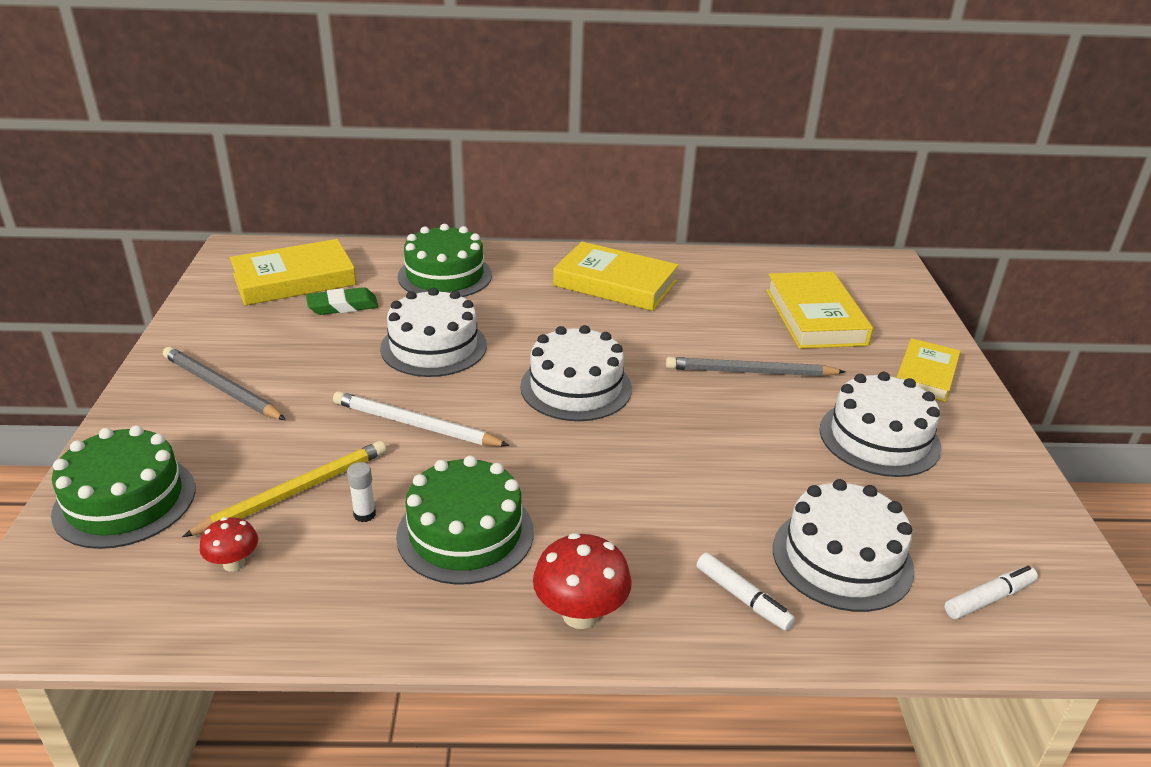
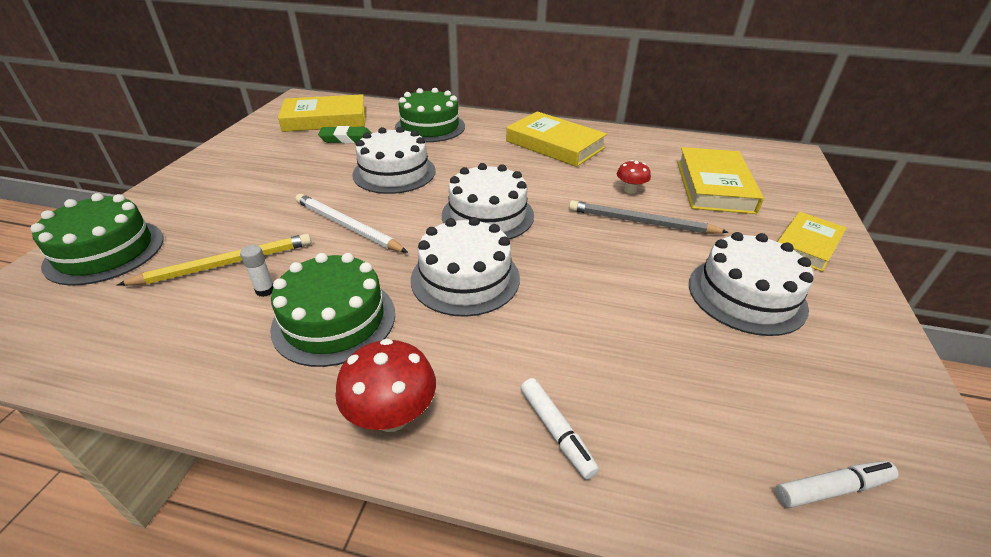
camera: 15 degrees right, 5 degrees up
grey pencil [163,347,286,420] -> none
red mushroom [200,517,258,572] -> red mushroom moved to [617,160,651,194]
white cake [773,479,915,612] -> white cake moved to [411,217,520,317]

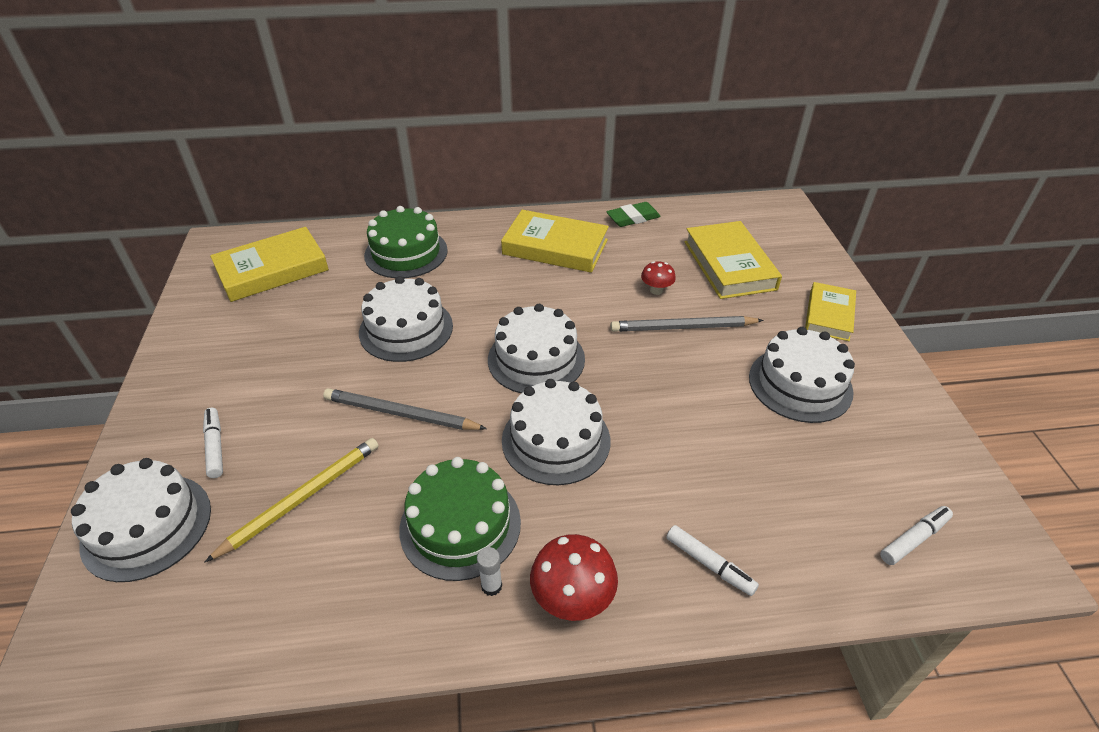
camera: 20 degrees left, 5 degrees up
green cake [31,193,164,286] -> white cake [71,458,211,582]
white glue stick [240,245,274,297] -> white glue stick moved to [477,547,502,596]
white pencil [295,194,408,253] -> grey pencil [323,388,487,430]
green eraser [318,126,372,143] -> green eraser moved to [606,202,661,227]
none -> white marker [203,407,223,478]

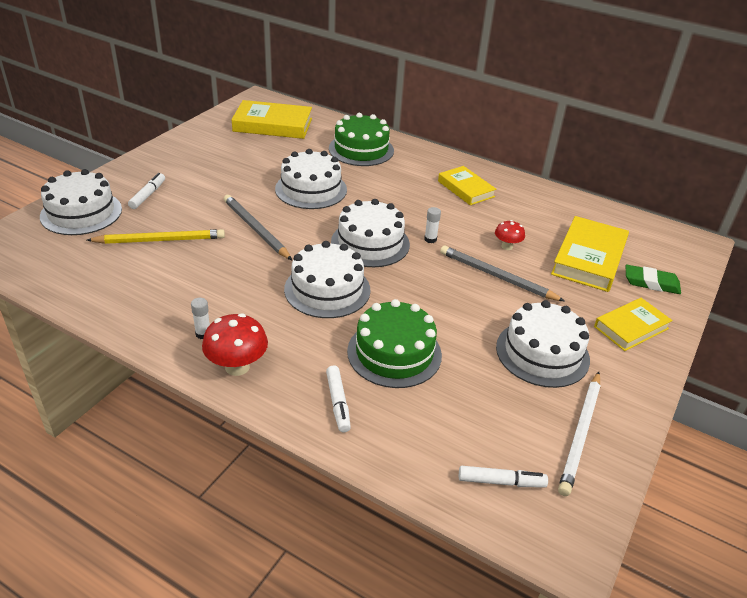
camera: 35 degrees right, 5 degrees down
green cake [399,457,521,581] -> green cake moved to [347,299,442,388]
yellow book [501,210,609,273] -> yellow book [438,166,496,205], size x0.65
green eraser [606,202,661,227] -> green eraser moved to [626,265,681,294]
none -> white glue stick [424,207,441,243]
none -> white pencil [558,372,601,496]

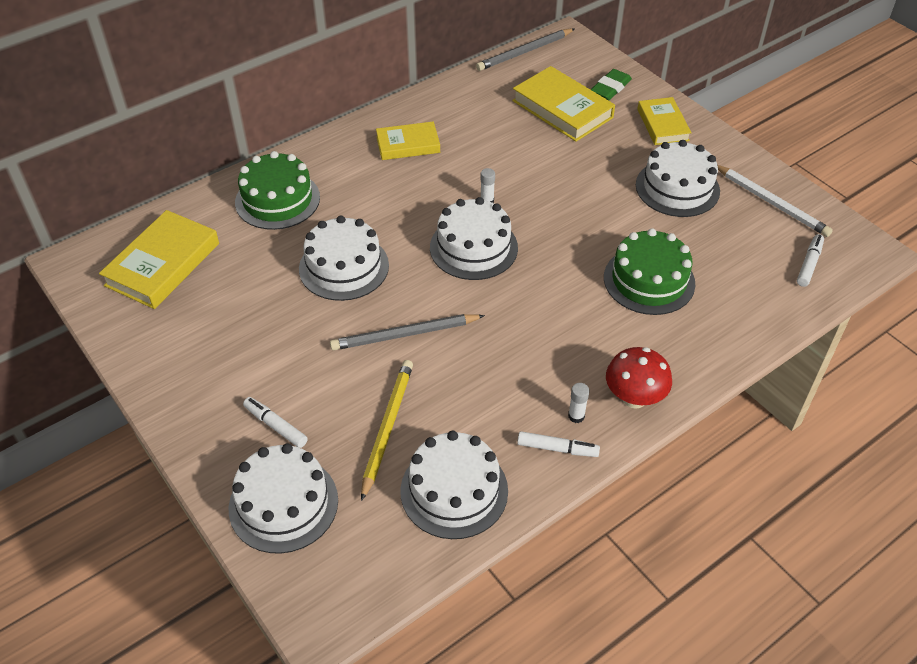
camera: 65 degrees left, 10 degrees up
white cake [284,241,371,318] -> white cake moved to [400,430,508,539]
white marker [326,366,351,432] -> white marker moved to [517,431,600,457]
grey pencil [440,245,564,301] -> grey pencil moved to [476,29,574,71]
red mushroom [495,220,525,250] -> none

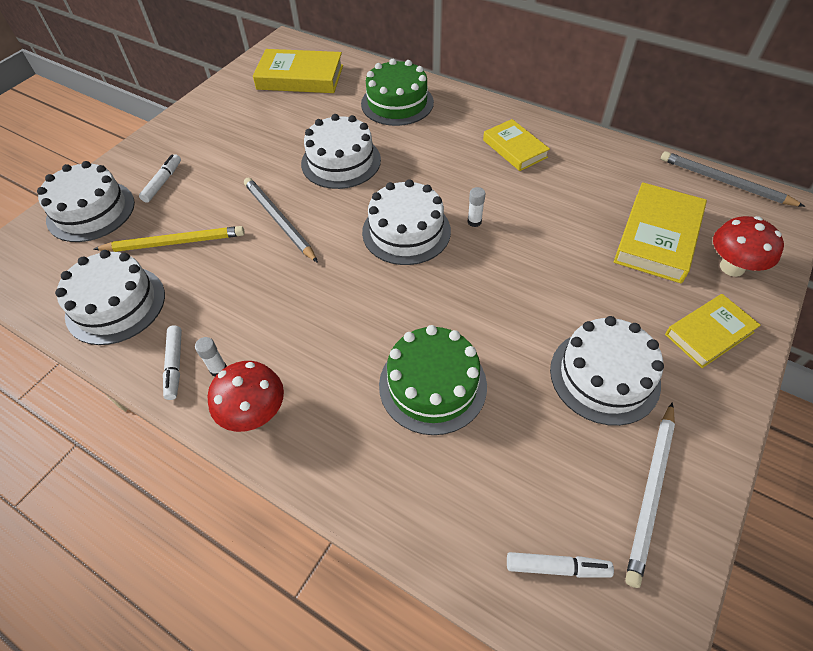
camera: 70 degrees right, 5 degrees up
green eraser [590,69,632,100] -> red mushroom [713,216,784,277]

